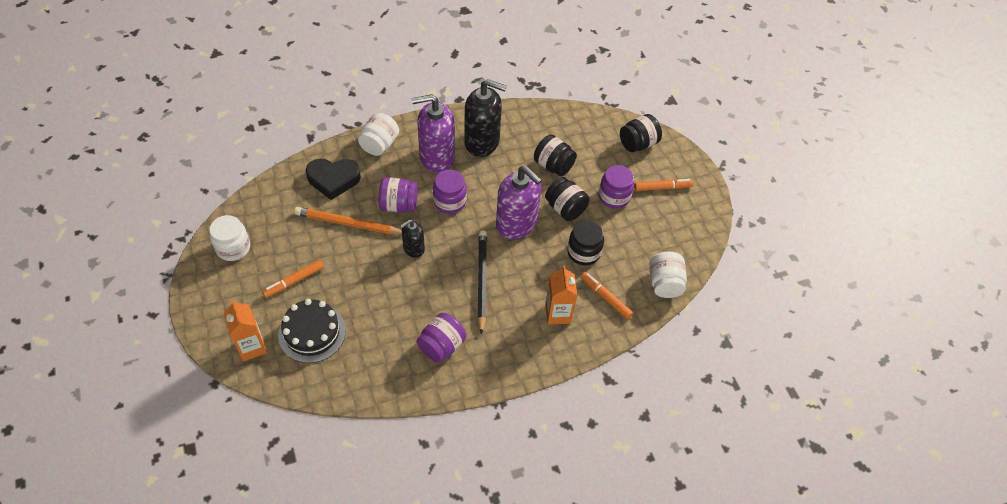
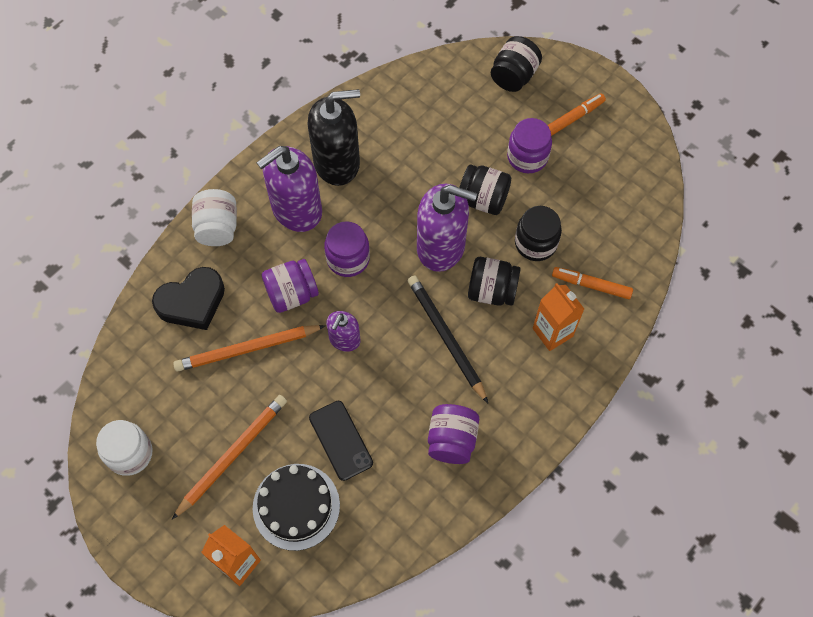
camera: 25 degrees left, 10 degrees up
orange marker [262,260,324,298] -> orange pencil [172,395,287,519]
black soap dispenser [400,220,425,258] -> purple soap dispenser [326,311,360,352]
black jar [534,135,577,176] -> black jar moved to [468,257,521,306]
white jar [649,252,687,298] -> none
none -> black phone [309,401,373,481]

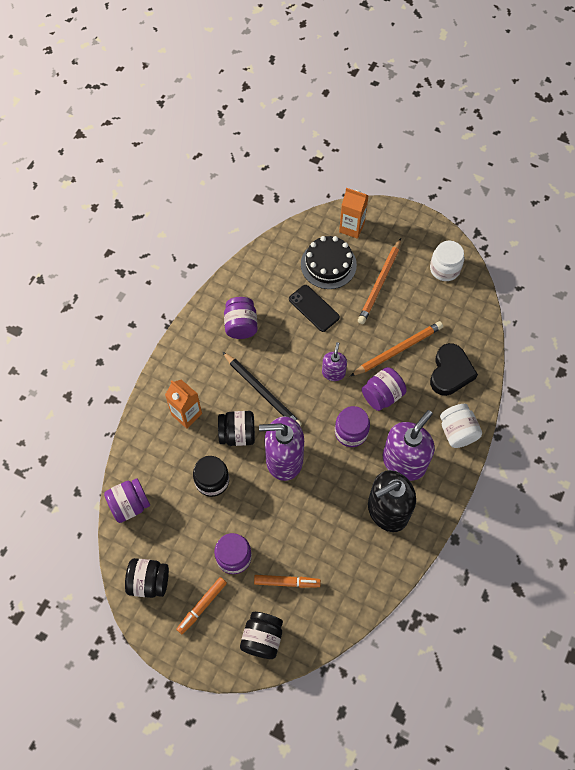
camera: 165 degrees right, 0 degrees up
black heart [152,267,225,330] -> black heart turned 150 degrees clockwise [430,343,478,396]
black jar [459,164,511,215] -> black jar moved to [125,558,169,598]
orange marker [552,267,633,299] -> orange marker moved to [254,575,321,588]
none -> purple jar [104,478,150,523]

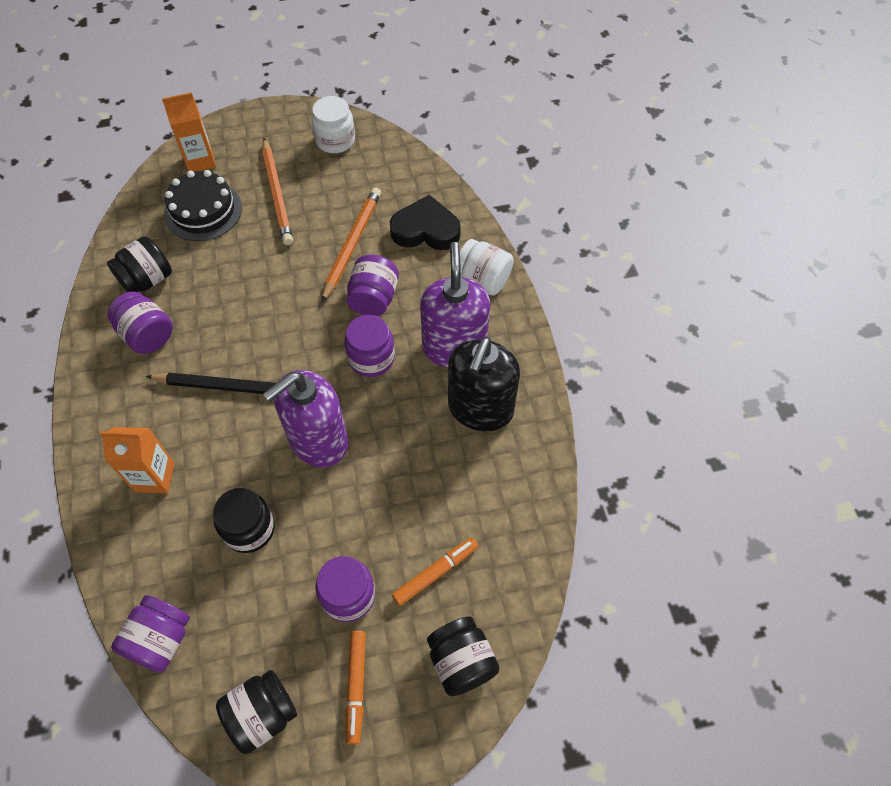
camera: 40 degrees left, 5 degrees down
black jar [218,411,255,446] -> black jar moved to [107,236,172,292]
black phone [289,285,340,332] -> none
purple soap dispenser [322,342,347,381] -> none
black heart [430,343,478,396] -> black heart turned 60 degrees counterclockwise [390,195,461,250]

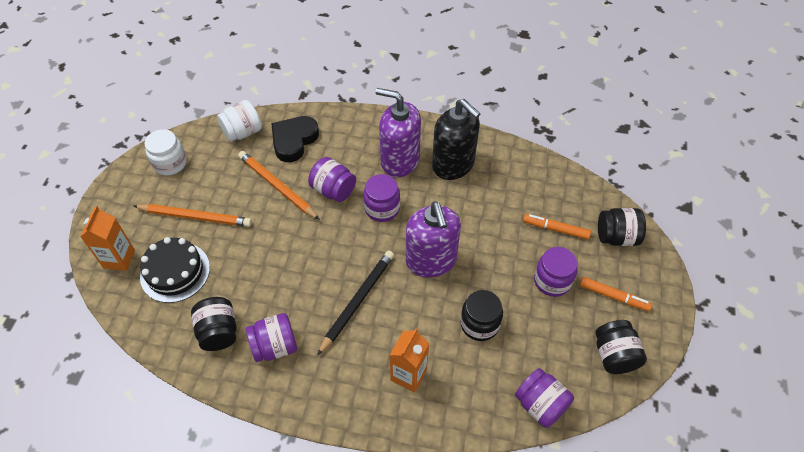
camera: 65 degrees left, 5 degrees down
orange marker [392,537,478,606] -> orange marker turned 60 degrees counterclockwise [523,214,591,240]
white jar [460,239,514,296] -> white jar moved to [217,100,262,142]

